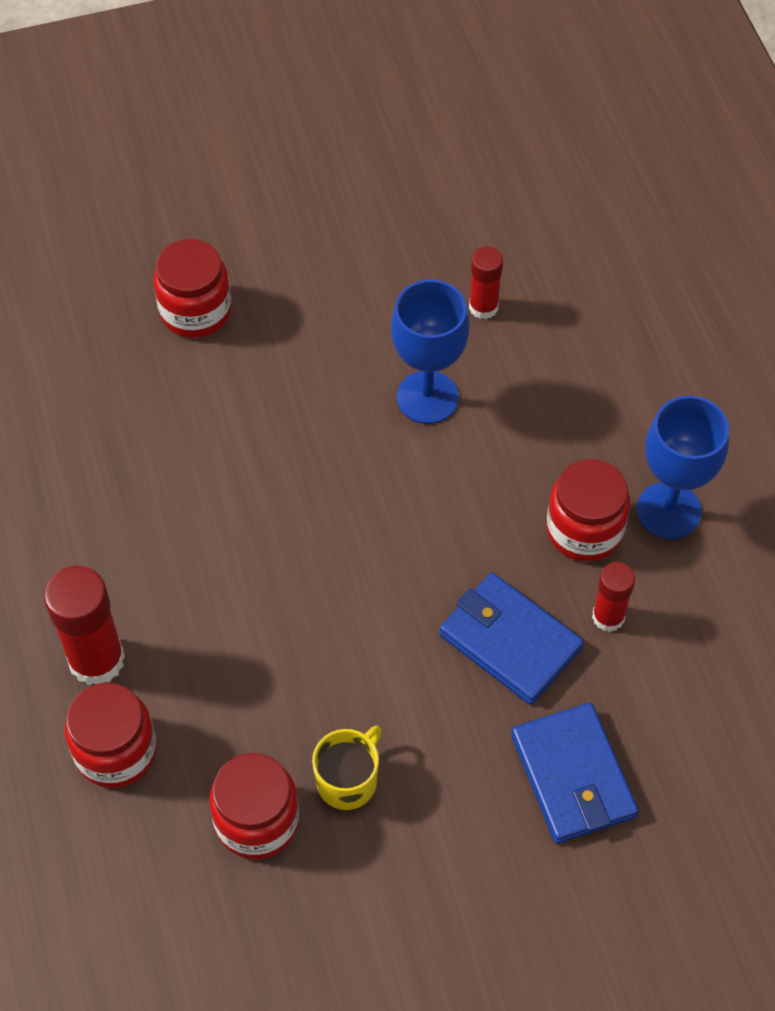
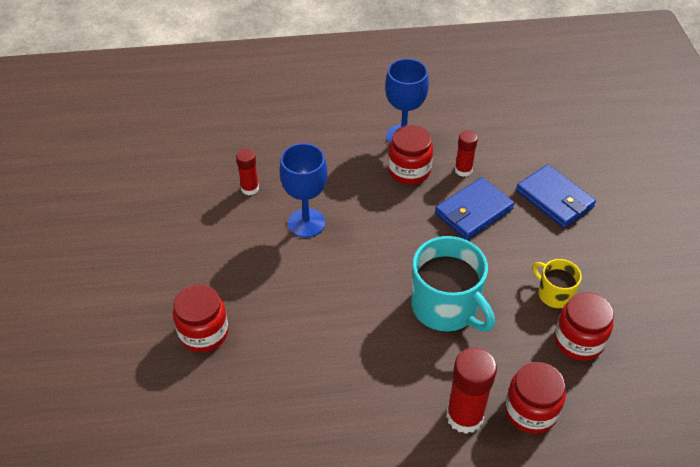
camera: 80 degrees left, 10 degrees down
blue wallet [511,703,638,844] -> blue wallet turned 60 degrees clockwise [516,164,596,228]
none -> turquoise mug [411,236,495,331]

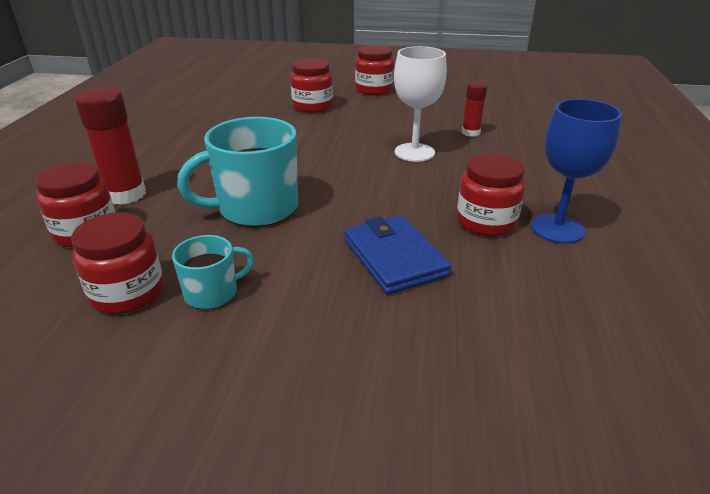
camera: 105 degrees right, 15 degrees down
blue goblet [280,143,328,238] -> white goblet [394,46,447,162]
red glue stick [455,130,478,177] -> none
blue wallet [516,164,596,228] -> none
yellow mug [532,259,582,308] -> turquoise mug [172,235,254,309]
none -> red jar [355,45,394,95]

